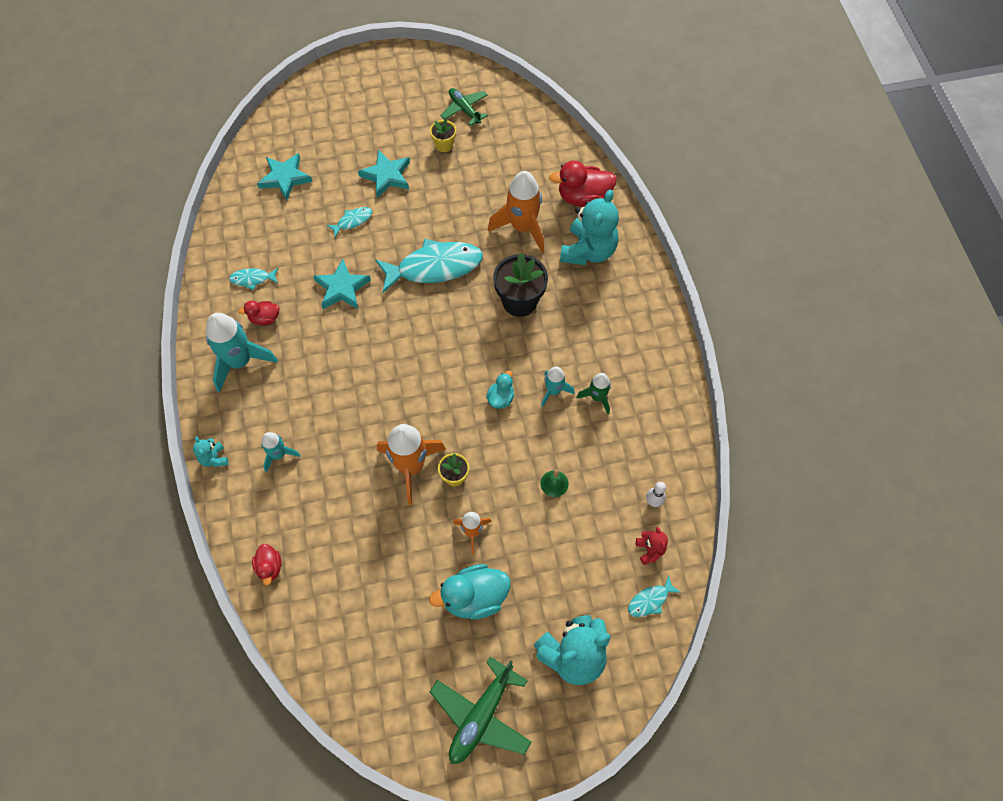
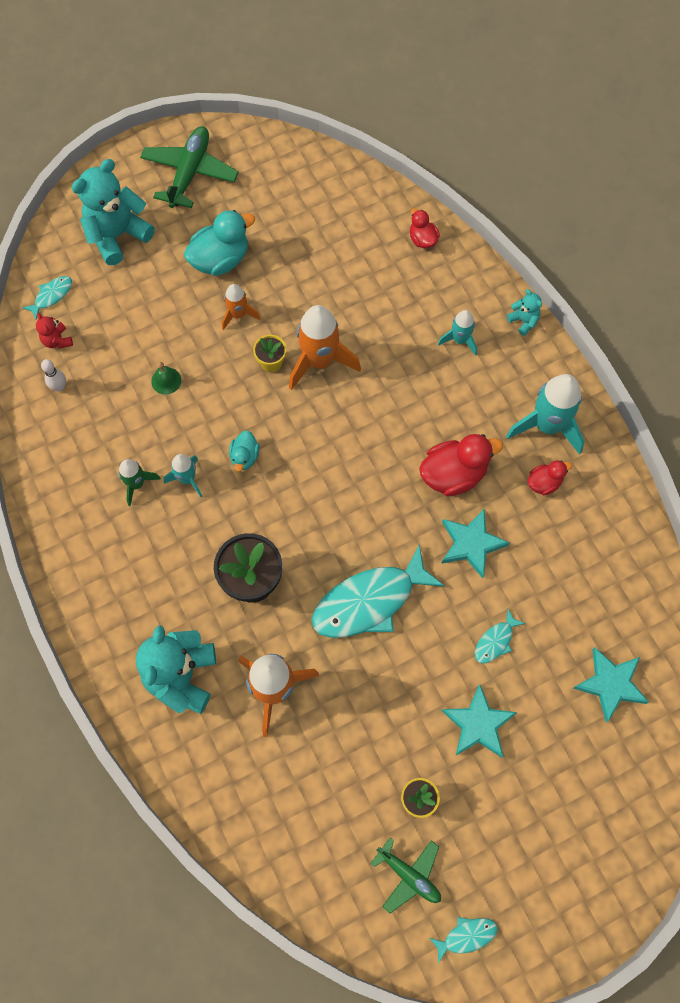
camera: 165 degrees right, 5 degrees up
turquoise fish [229,268,278,290] -> turquoise fish moved to [430,917,498,963]
red duck [549,161,617,207] -> red duck moved to [419,434,503,496]

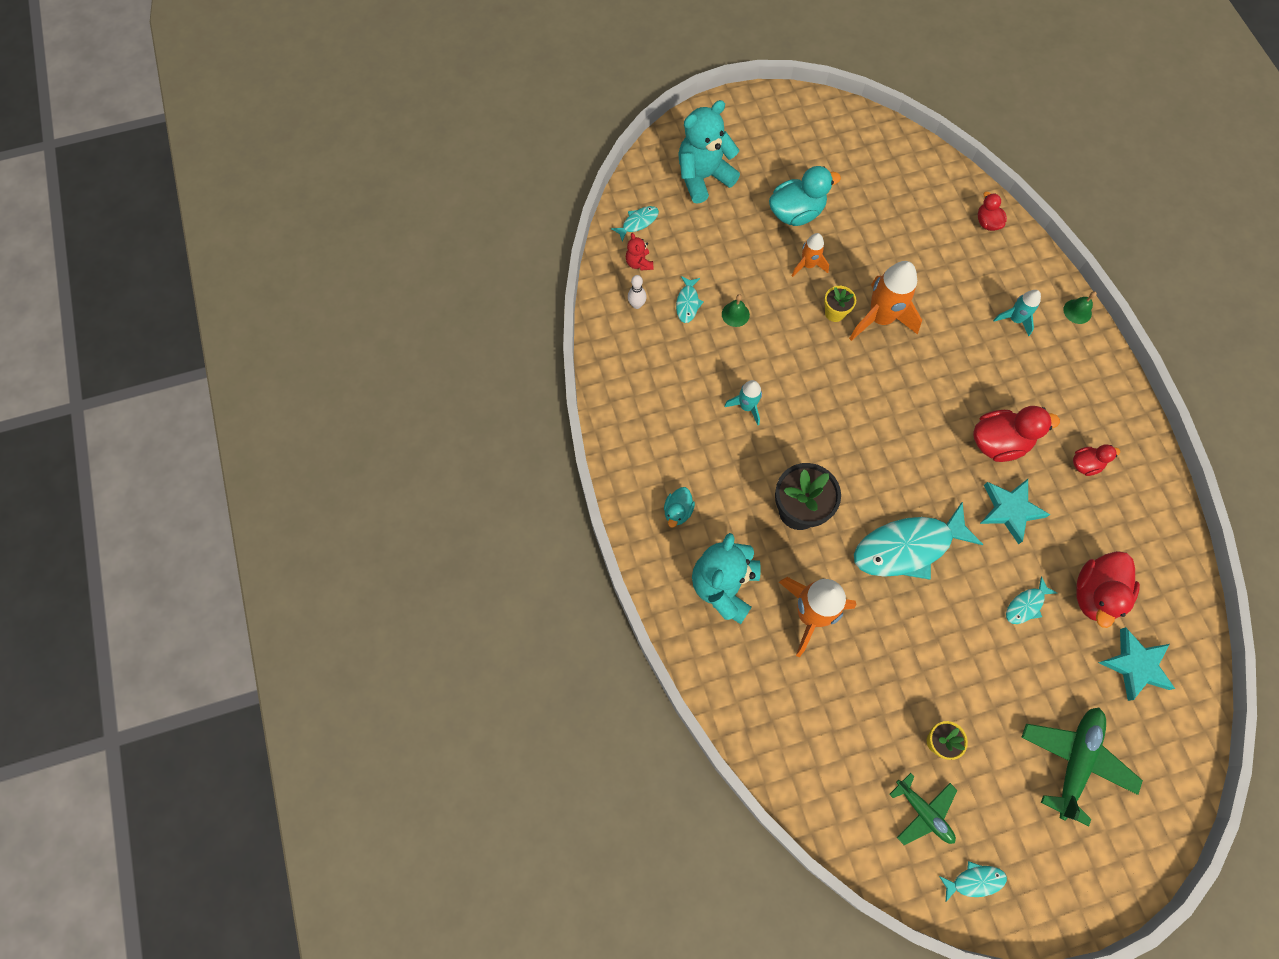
camera: 10 degrees right, 0 degrees up
green rocket [118,459,161,506] -> none
green plane [140,126,239,208] -> green plane moved to [1021,708,1143,826]
turquoise duck [229,430,260,471] -> turquoise duck moved to [664,487,695,528]
turquoise star [442,684,517,758] -> none
turquoise rocket [506,374,585,455] -> none
turquoise teddy bear [507,289,542,336] -> green bell [1063,291,1097,324]
none -> turquoise fish [676,276,704,323]
none -> red duck [1077,551,1140,628]

